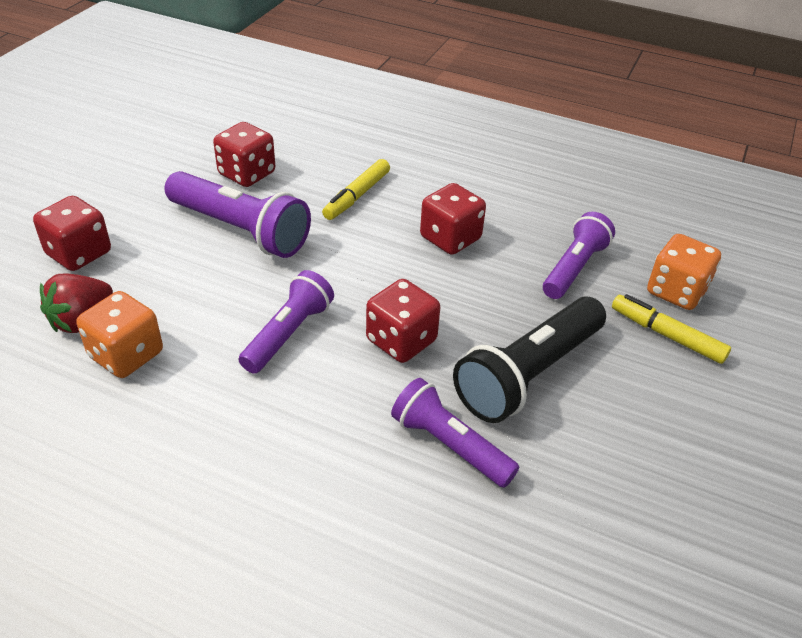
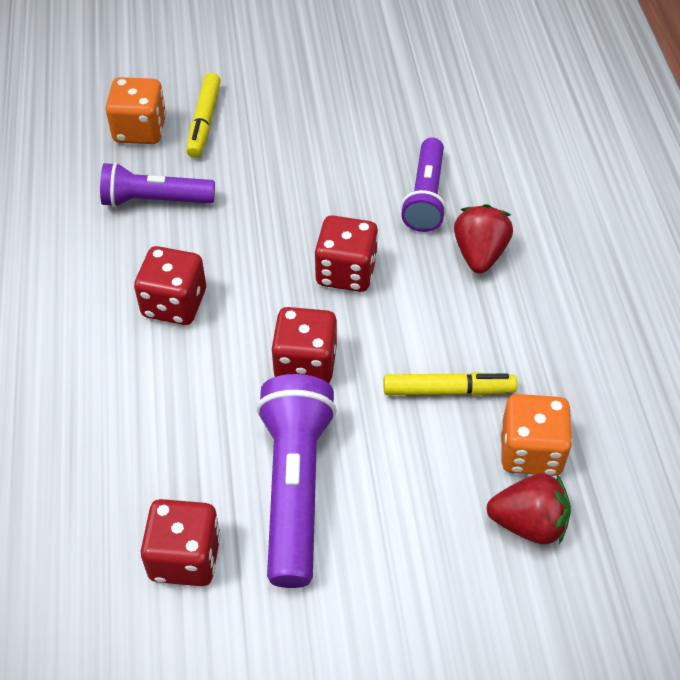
camera: 120 degrees left, 10 degrees up
red dice [33,196,111,271] -> red dice moved to [271,307,337,383]
purple flashlight [239,270,334,374] -> none
yellow marker [322,159,390,220] -> yellow marker moved to [384,372,517,396]
black flashlight [453,297,606,423] -> none
none -> red strawberry [454,204,513,273]

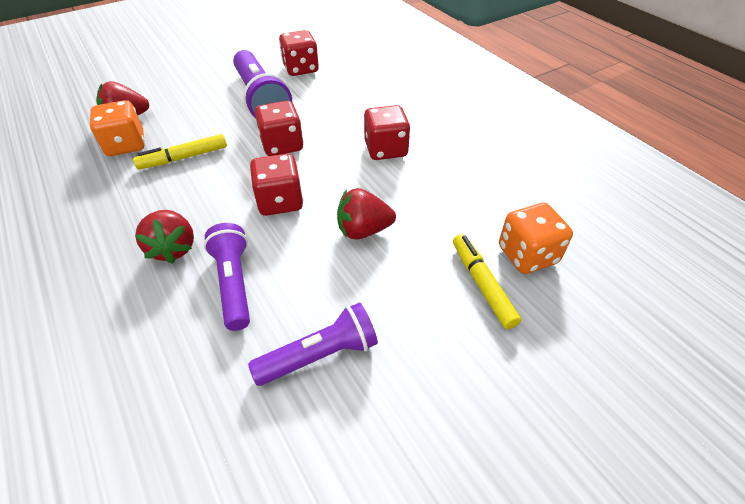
camera: 155 degrees right, 5 degrees down
purple flashlight [100,162,215,207] -> purple flashlight moved to [248,302,378,386]
none -> red strawberry [337,188,396,240]

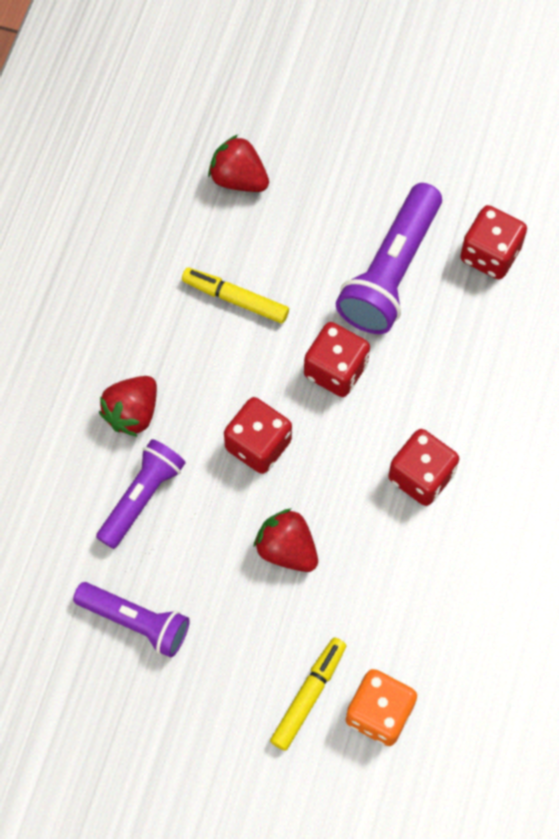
camera: 50 degrees right, 20 degrees up
orange dice [90,100,145,156] -> none

